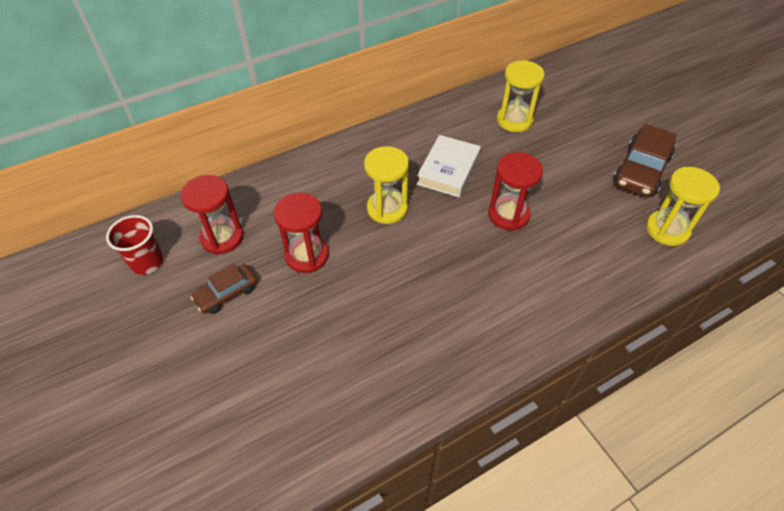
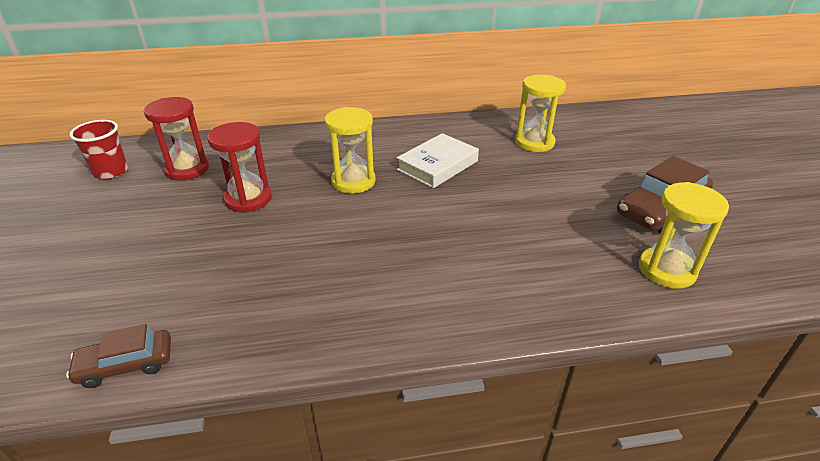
camera: 20 degrees right, 15 degrees down
brown car [191,263,258,314] -> brown car moved to [66,324,171,388]
red hourglass [488,152,543,230] -> none

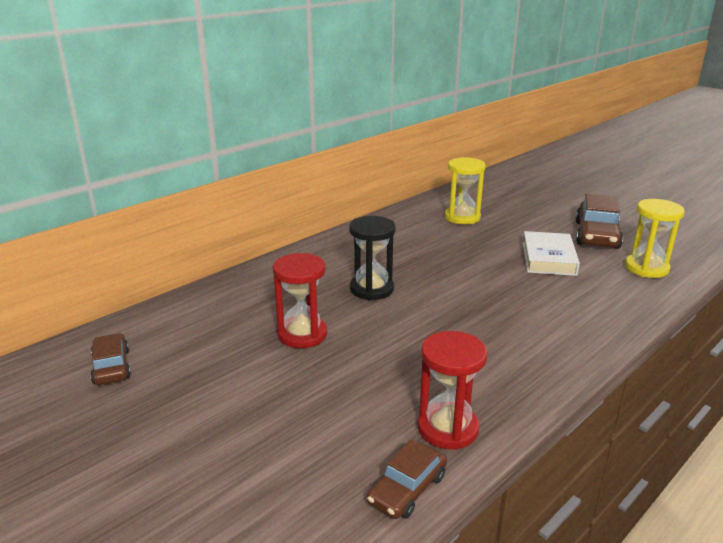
camera: 35 degrees left, 10 degrees down
red cup [70,120,128,179] -> brown car [90,333,131,385]
red hourglass [144,97,209,181] -> red hourglass moved to [417,331,487,450]
yellow hourglass [325,107,376,194] -> black hourglass [349,216,396,300]
white book [397,133,479,188] -> white book moved to [523,231,580,276]

